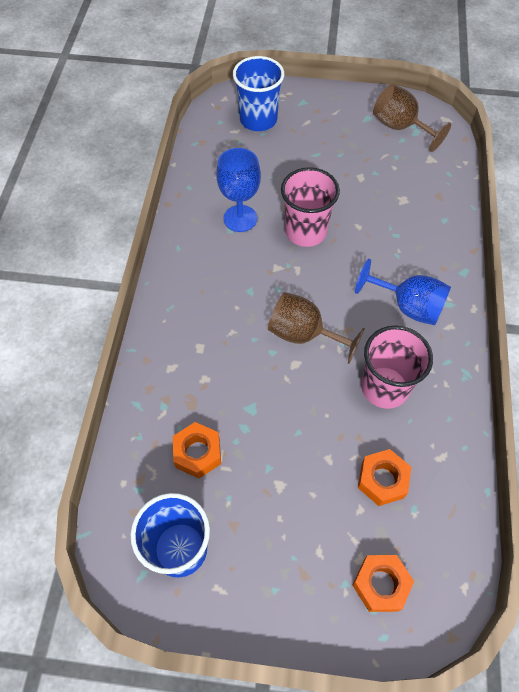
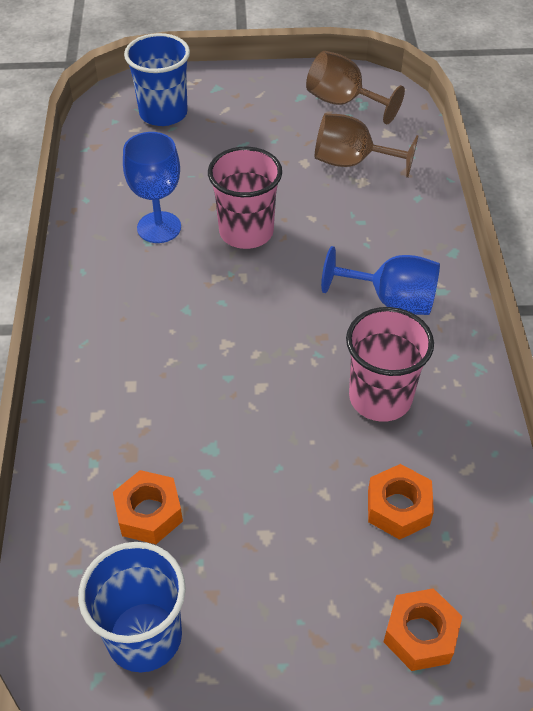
camera: 10 degrees left, 10 degrees down
brown goblet [268,292,365,364] -> brown goblet moved to [315,113,419,178]

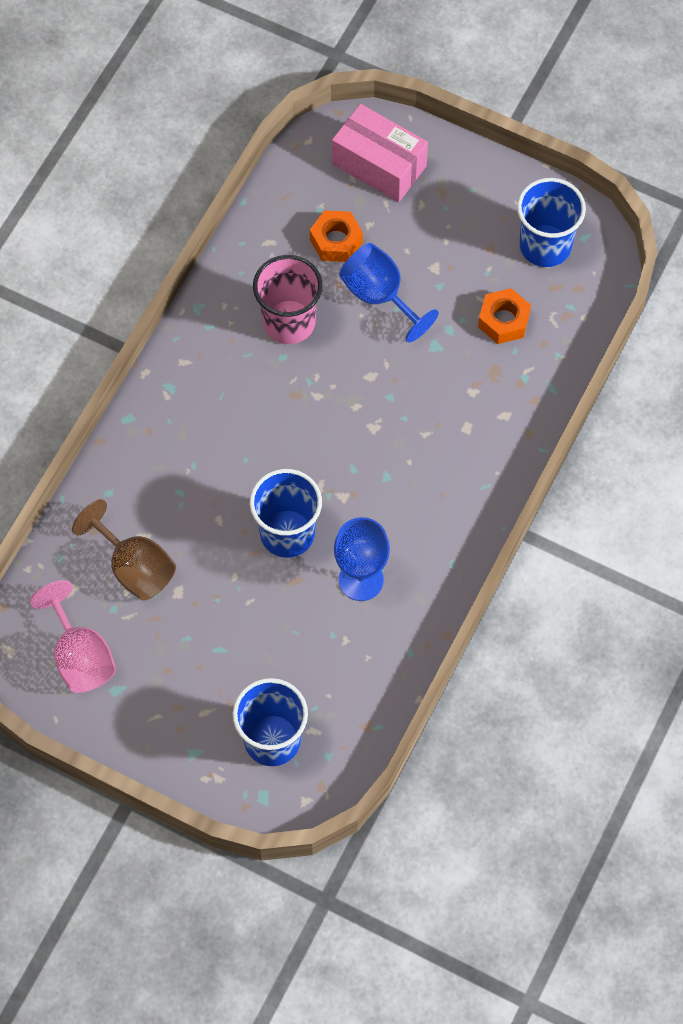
camera: 150 degrees left, 15 degrees up
pink cup [208,147,282,249] -> blue cup [250,469,322,558]
brown goblet [306,51,405,124] -> pink goblet [30,580,116,693]
blue goblet [321,246,440,315] -> blue goblet moved to [339,243,439,343]
orange nut [384,588,462,671] -> pink box [332,104,428,202]

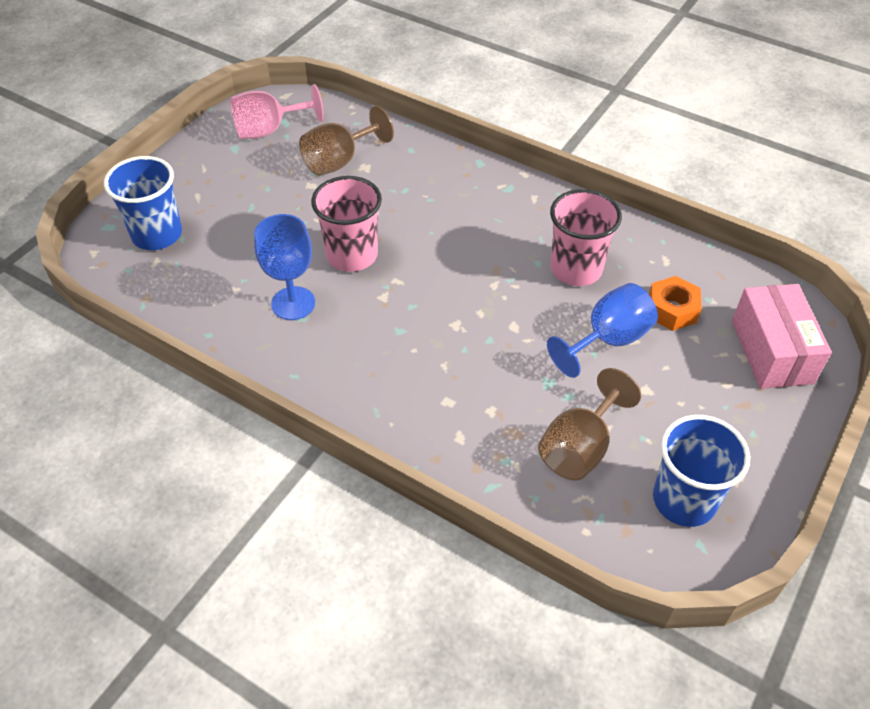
camera: 95 degrees right, 15 degrees down
blue cup [250,469,322,558] -> pink cup [311,176,382,272]
pink box [332,104,428,202] -> pink box turned 45 degrees counterclockwise [732,284,832,389]
orange nut [478,288,531,344] -> brown goblet [538,368,641,481]

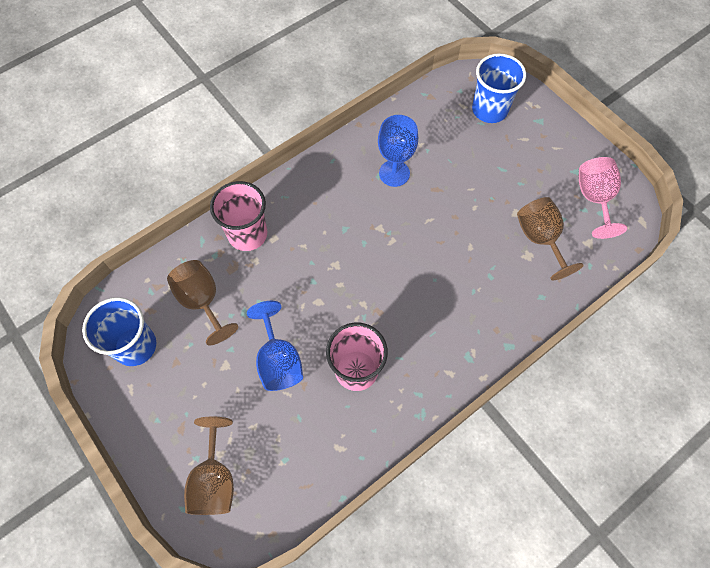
camera: 110 degrees right, 15 degrees up
pink cup [311,176,382,272] -> pink cup moved to [210,181,267,251]
orange nut [649,276,702,331] -> none
pink box [732,284,832,389] -> brown goblet [184,416,234,515]

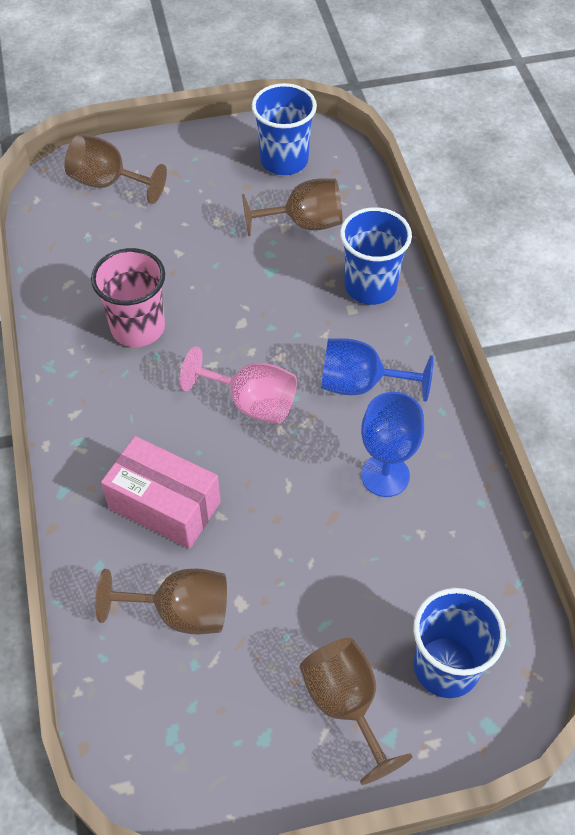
camera: 115 degrees right, 10 degrees down
pink cup [210,181,267,251] -> blue cup [340,207,412,305]
blue goblet [247,301,303,391] -> blue goblet moved to [321,338,434,402]
pink goblet [579,157,627,239] -> pink goblet moved to [179,346,297,424]
none -> pink box [101,436,221,549]
none -> brown goblet [300,638,413,785]

